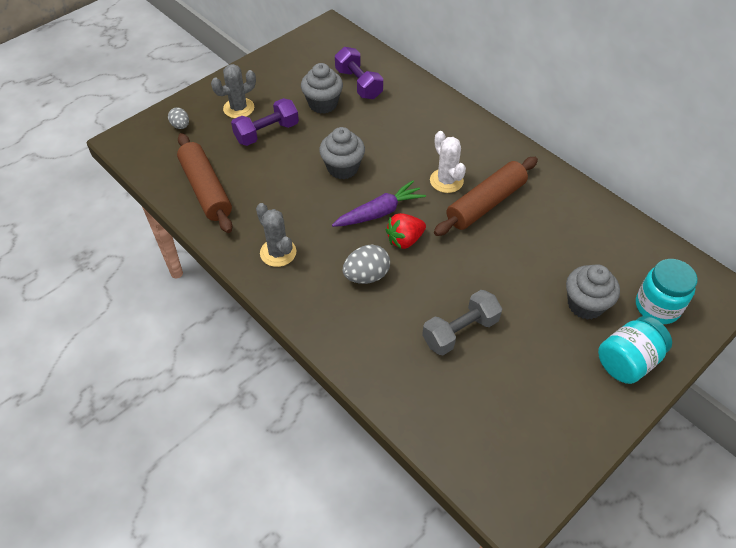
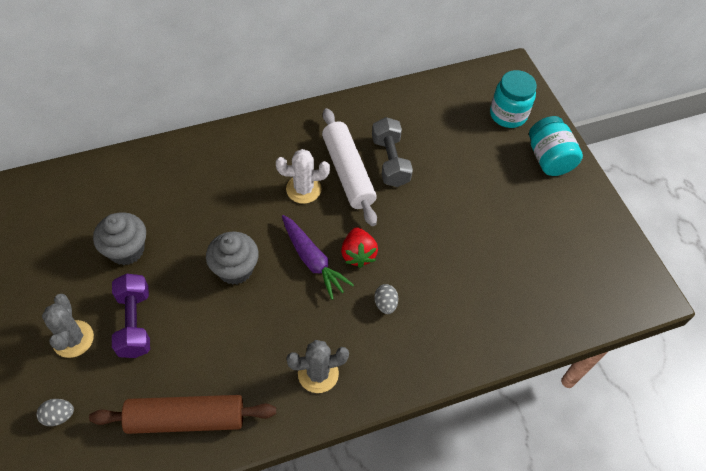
camera: 70 degrees left, 5 degrees up
purple carrot [332,180,426,227] -> purple carrot turned 150 degrees clockwise [282,215,354,300]
purple dumbbell [335,47,383,99] -> none
grey egg [343,245,390,284] -> grey egg [374,284,398,314], size x0.62
grey dumbbell [422,290,502,355] -> grey dumbbell moved to [372,117,413,187]
brown rolling pin [434,157,538,236] -> white rolling pin [322,108,377,226]
grey cupcake [566,264,620,320] -> none

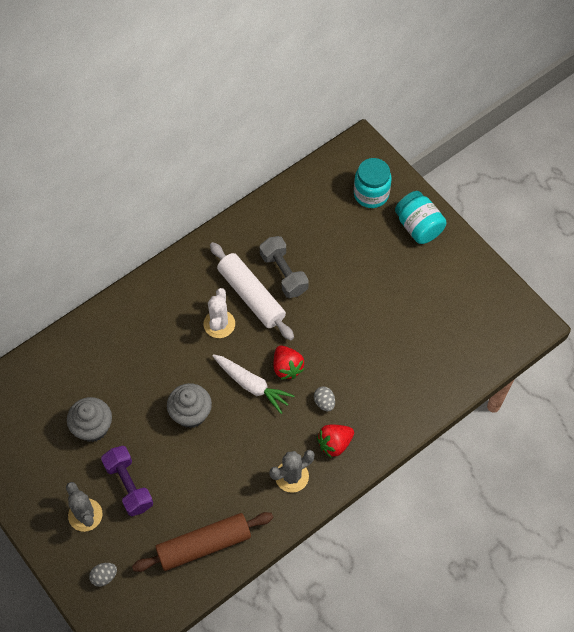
camera: 15 degrees left, 5 degrees up
white cactus [276,149,330,204] -> white cactus turned 60 degrees counterclockwise [203,288,235,338]
purple carrot [282,215,354,300] -> white carrot [212,354,294,414]
none -> red strawberry [317,425,354,457]

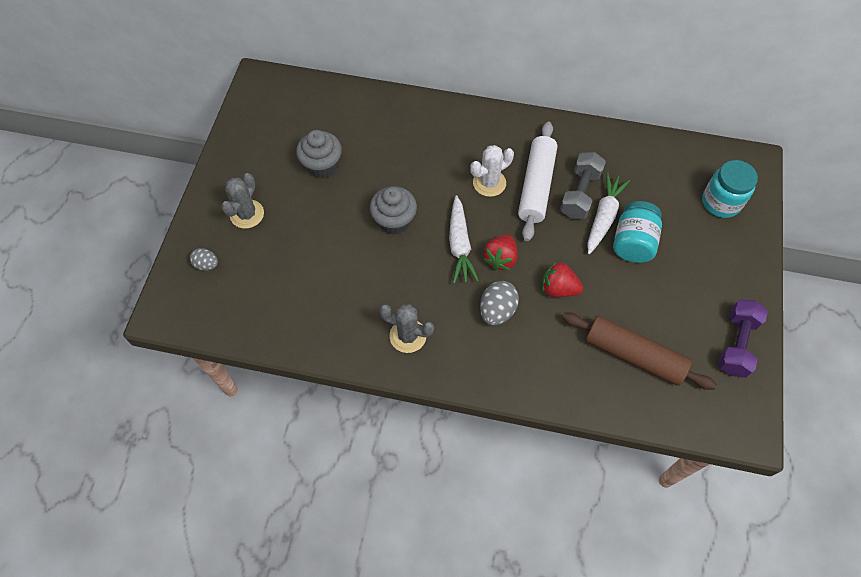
camera: 50 degrees right, 0 degrees up
purple dumbbell [101,446,153,517] -> purple dumbbell moved to [718,300,768,378]
brown rolling pin [132,512,273,572] -> brown rolling pin moved to [562,312,717,390]
grey egg [314,387,335,411] -> grey egg [480,281,519,326], size x1.62
red strawberry [317,425,354,457] -> red strawberry moved to [542,261,583,297]
turquoise jar [395,191,447,244] -> turquoise jar moved to [613,201,662,263]
none -> white carrot [587,172,630,254]

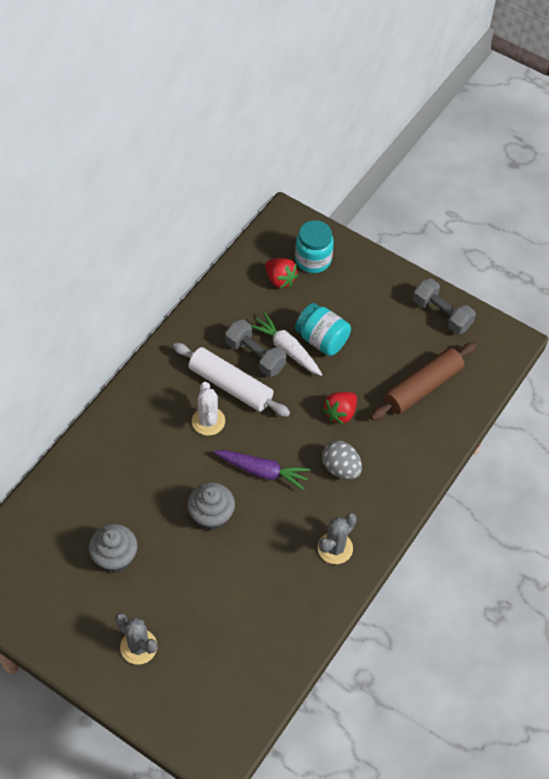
camera: 70 degrees left, 5 degrees down
grey egg [190,248,218,271] -> none
white carrot [449,195,479,284] -> purple carrot [214,450,311,490]
red strawberry [483,234,518,270] -> red strawberry moved to [265,258,298,288]
purple dumbbell [718,300,768,378] -> grey dumbbell [413,278,476,334]

